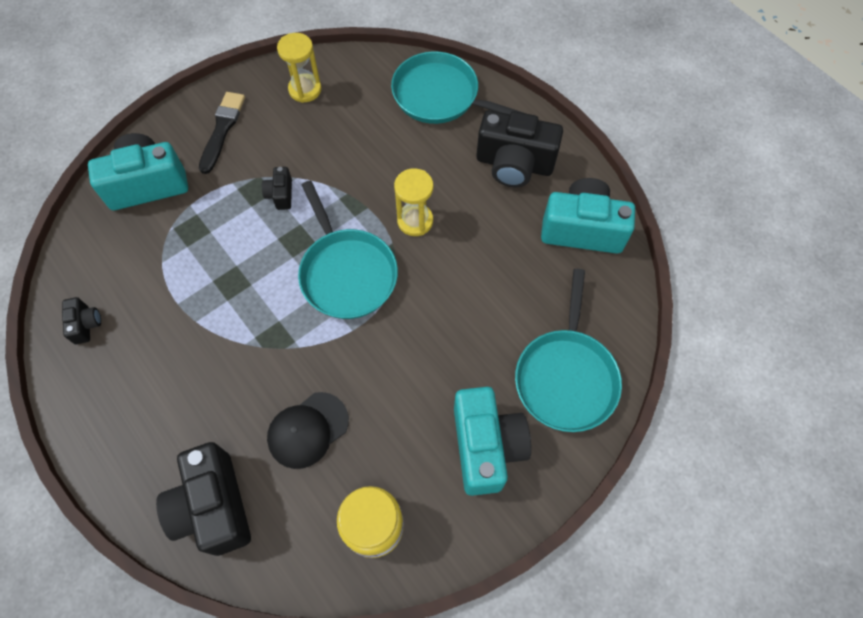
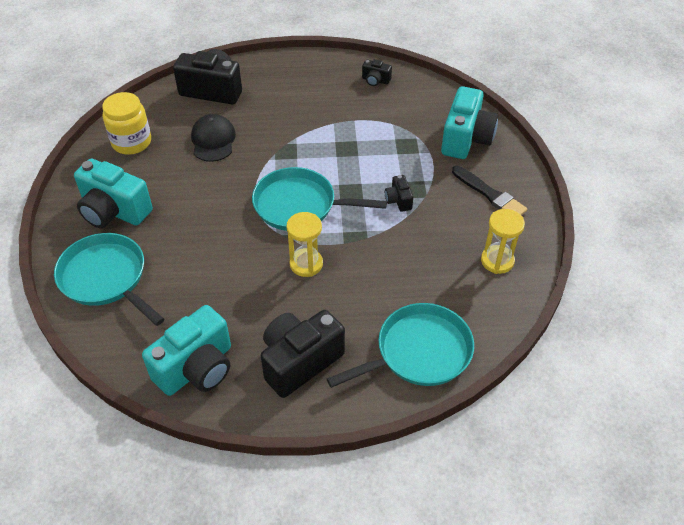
camera: 125 degrees right, 15 degrees down
black camera [262,167,292,210] -> black camera turned 135 degrees counterclockwise [385,175,413,212]

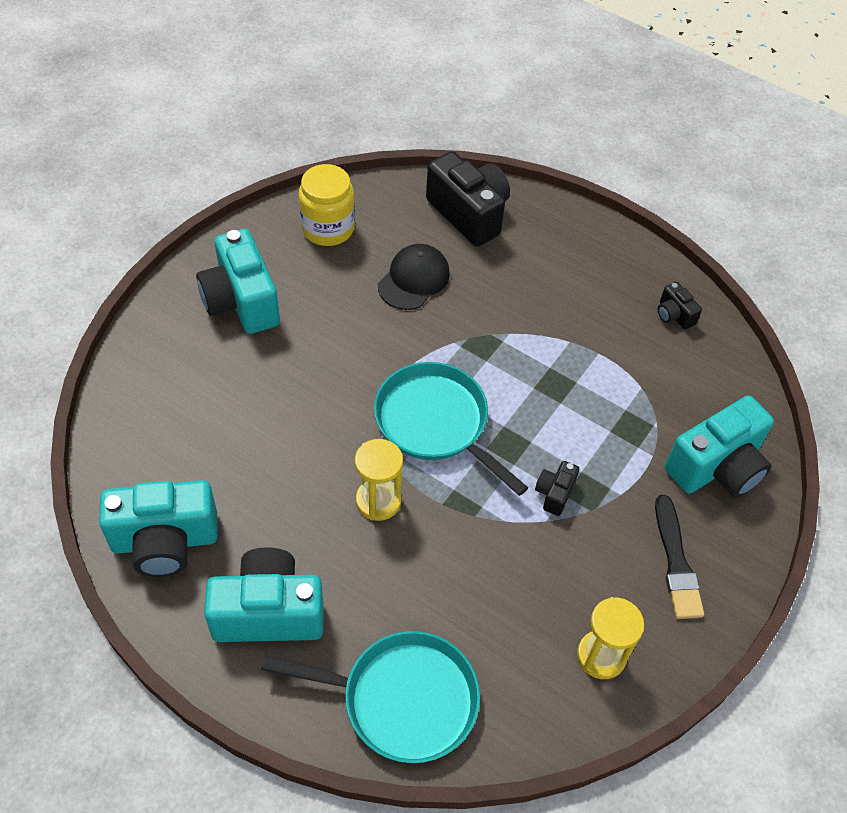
camera: 35 degrees right, 5 degrees up
turquoise pan [54,233,164,326] -> none
black camera [261,310,345,398] -> turquoise camera [204,547,324,642]

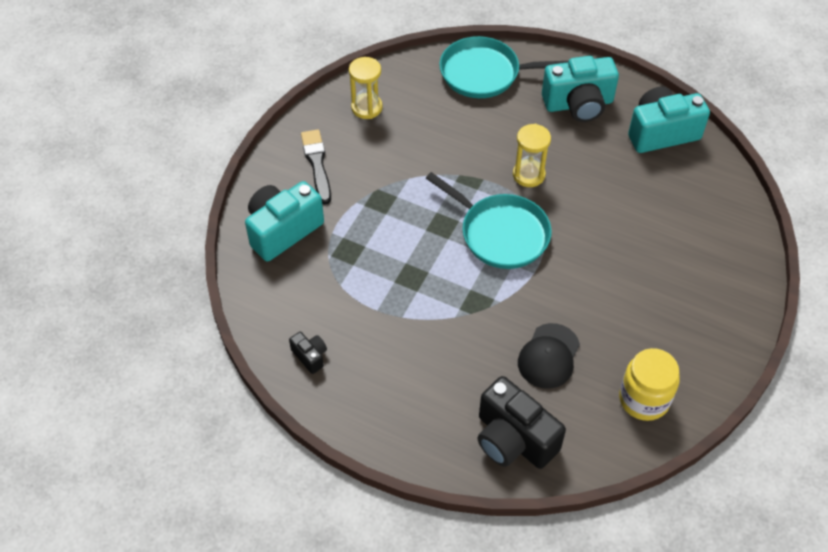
camera: 175 degrees right, 0 degrees up
turquoise camera [196,229,280,334] -> none
black camera [535,461,579,516] -> none

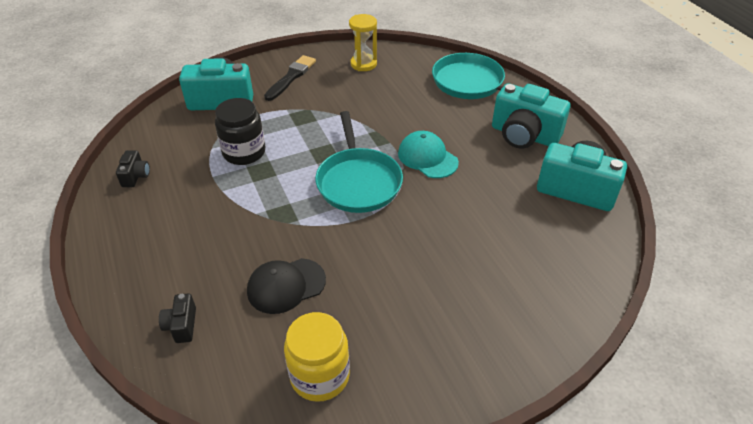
camera: 40 degrees right, 10 degrees down
black camera [477,376,566,469] -> black camera [159,293,196,343], size x0.47
yellow hourglass [513,124,551,187] -> turquoise cap [398,131,459,178]
none -> black jar [215,98,266,165]

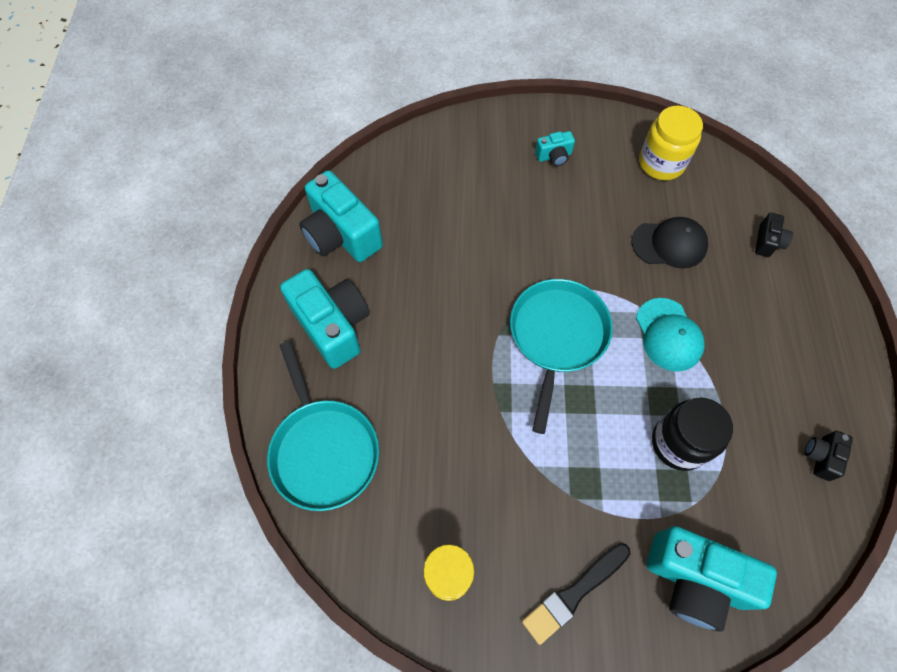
camera: 155 degrees left, 20 degrees up
turquoise cap [398,131,459,178] -> turquoise cap moved to [636,298,705,372]
none -> turquoise camera [535,131,575,166]

